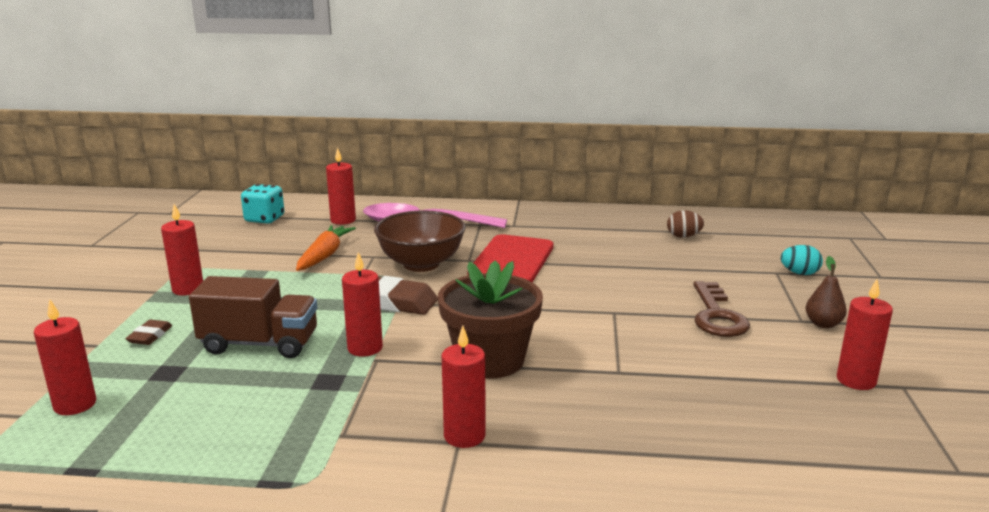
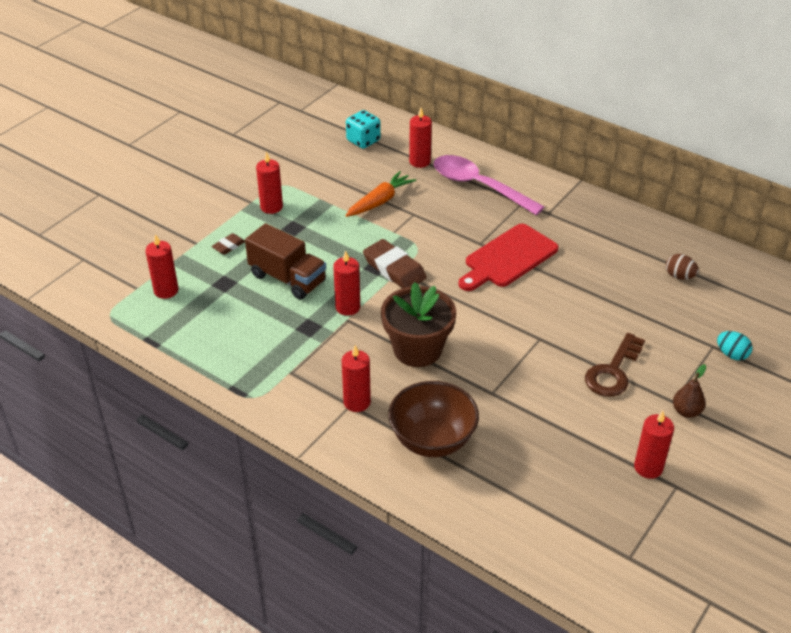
camera: 30 degrees right, 20 degrees up
brown bowl [374,210,466,272] -> brown bowl moved to [388,381,479,457]

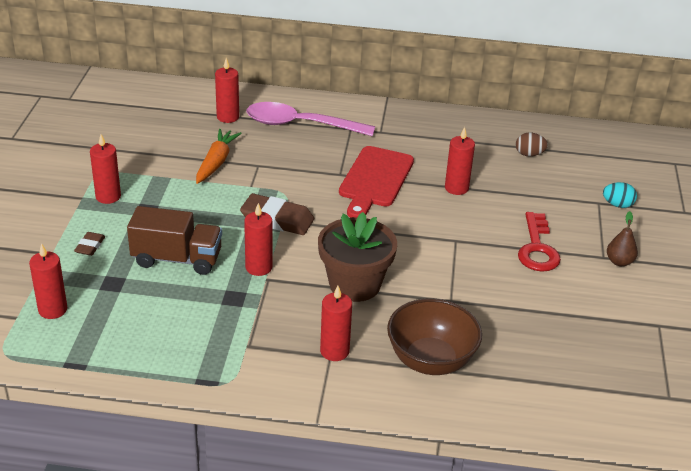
camera: 30 degrees left, 5 degrees down
turquoise dice [346,110,381,149] -> none
brown key [585,333,645,397] -> red key [518,212,561,271]
red candle [634,411,674,479] -> red candle moved to [445,127,475,195]

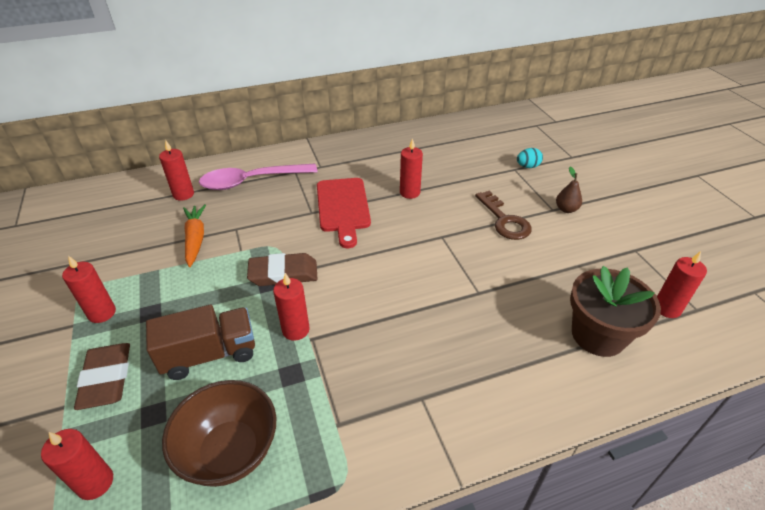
camera: 25 degrees left, 5 degrees up
brown eraser [74,232,105,256] -> brown eraser [74,343,130,410], size x1.93
brown flower pot [318,212,397,302] -> brown flower pot moved to [570,266,661,357]
red candle [320,286,352,361] -> red candle moved to [657,251,707,318]
brown bowl [387,299,482,375] -> brown bowl moved to [162,380,276,487]
brown egg [516,133,548,156] -> none
red key [518,212,561,271] -> brown key [475,191,532,240]

